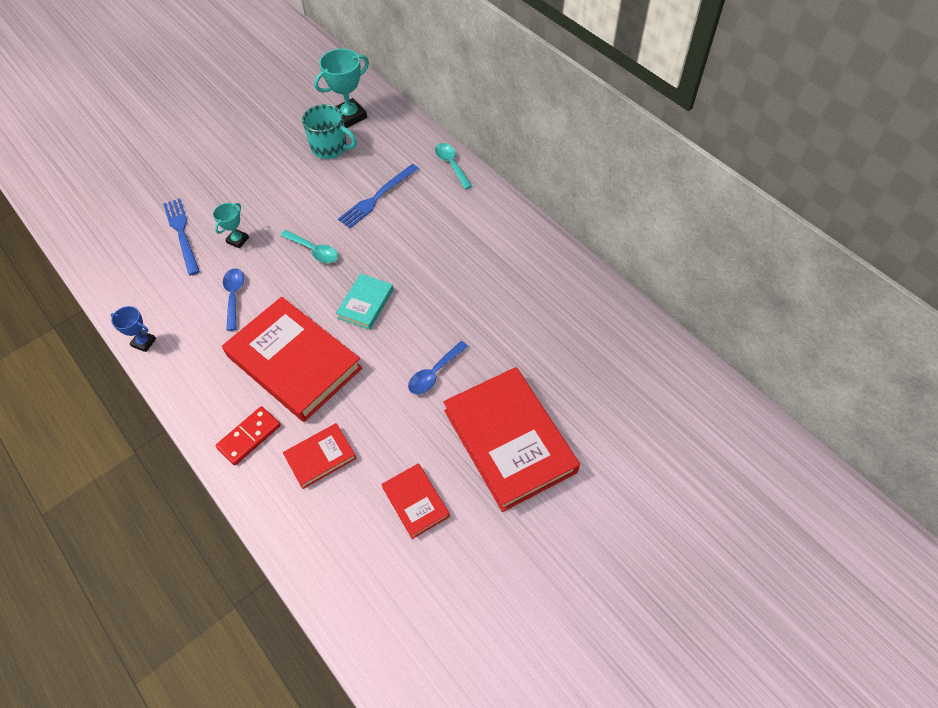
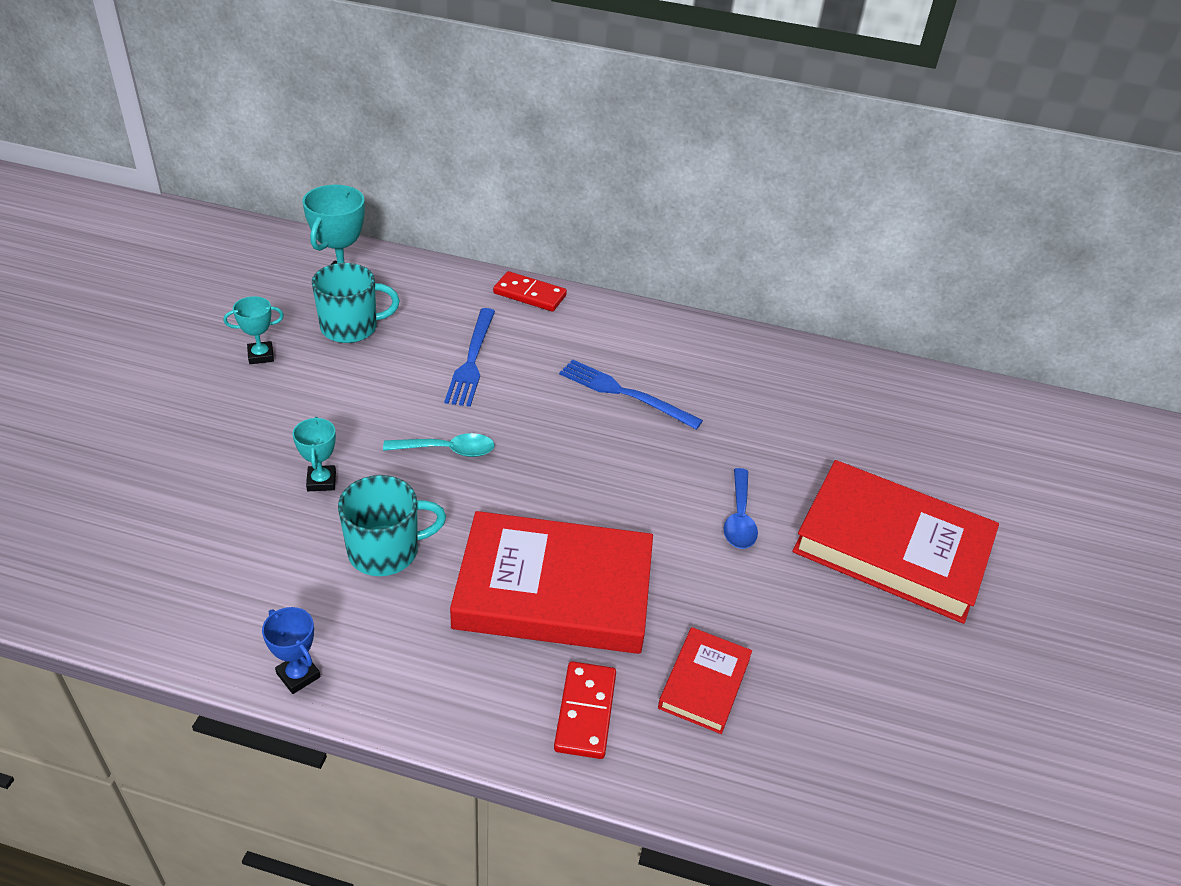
camera: 40 degrees left, 15 degrees down
blue trophy [111,306,156,352] -> blue trophy turned 60 degrees clockwise [262,607,321,694]
blue fork [163,198,200,276] -> blue fork moved to [559,360,703,429]
blue spoon [223,268,244,331] -> turquoise mug [338,475,446,576]
turquoise book [336,274,393,330] -> none
red book [381,463,450,539] -> none
turquoise spoon [435,143,472,189] -> red domino [493,271,567,311]
none -> turquoise trophy [224,296,284,364]

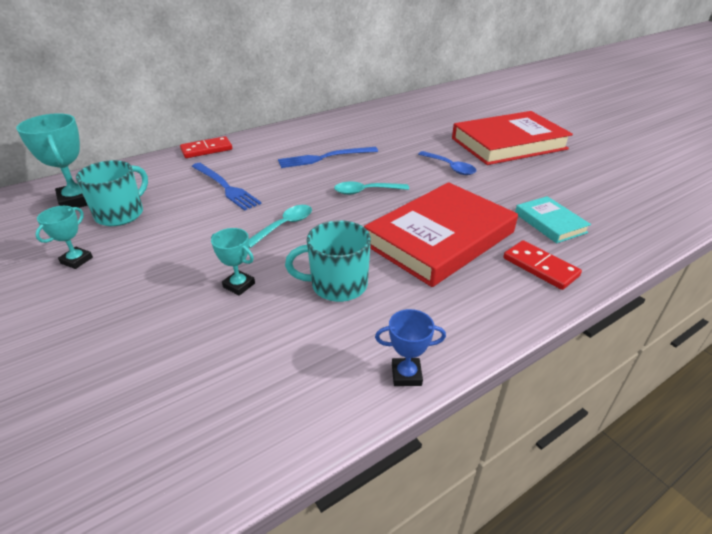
camera: 45 degrees left, 5 degrees down
turquoise mug [338,475,446,576] -> turquoise mug turned 120 degrees counterclockwise [285,220,371,302]
red book [658,627,752,734] -> turquoise book [515,196,591,243]
none -> turquoise spoon [334,182,409,195]

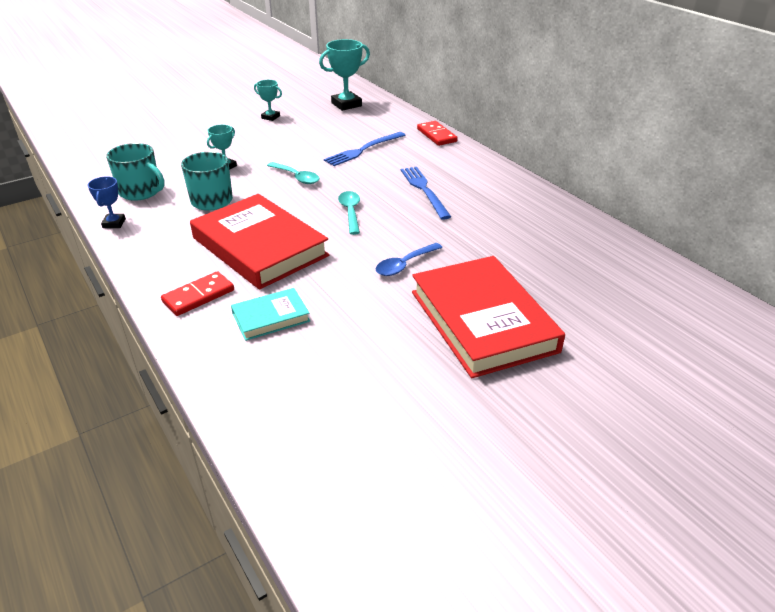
camera: 90 degrees right, 0 degrees up
turquoise mug [76,160,148,226] -> turquoise mug moved to [106,143,165,201]

